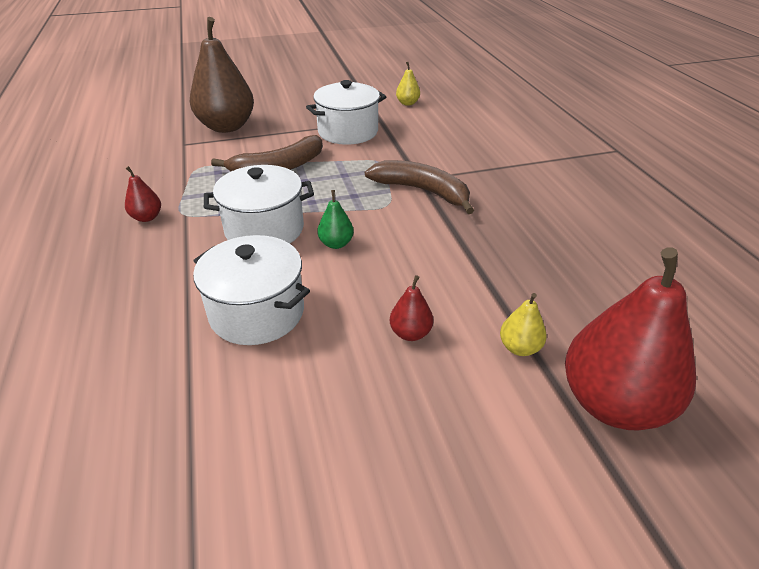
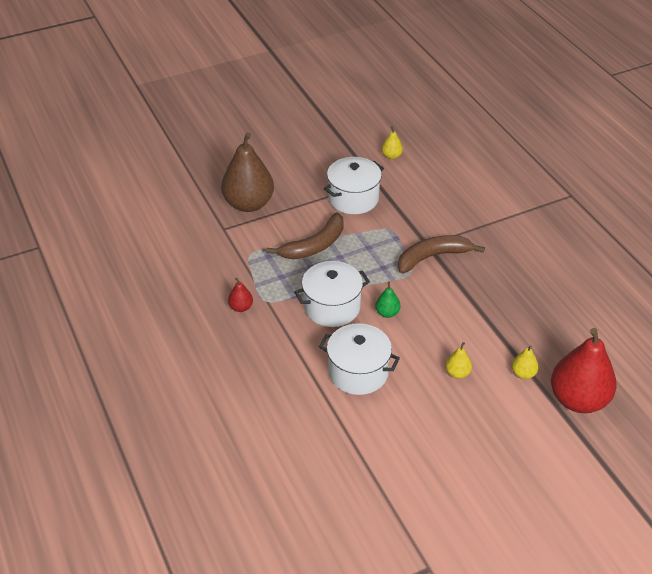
camera: 10 degrees left, 5 degrees up
brown banana [365,160,474,214] -> brown banana turned 45 degrees counterclockwise [398,235,485,274]
red pear [390,275,434,341] -> yellow pear [445,342,472,379]

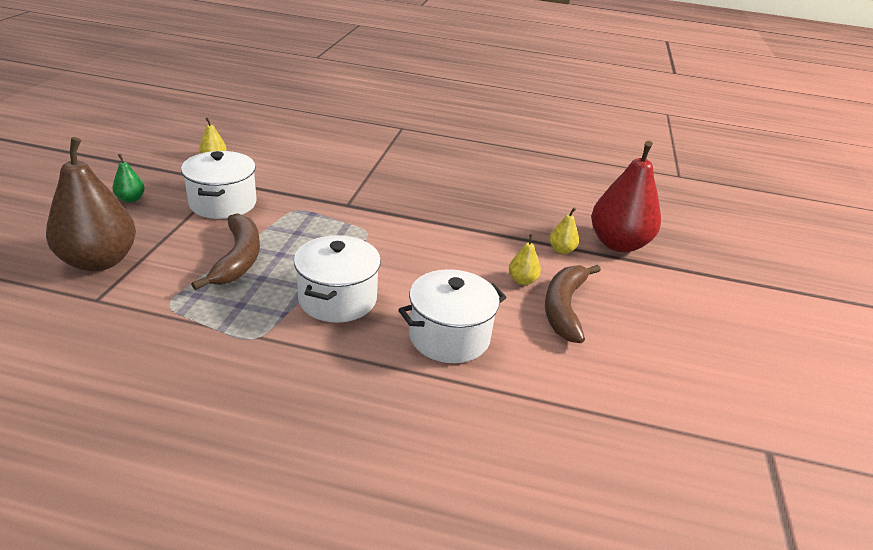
camera: 55 degrees left, 10 degrees down
red pear [228,278,253,312] -> none
green pear [375,282,401,318] -> green pear moved to [112,154,145,202]
brown banana [398,235,485,274] -> brown banana moved to [545,265,601,343]

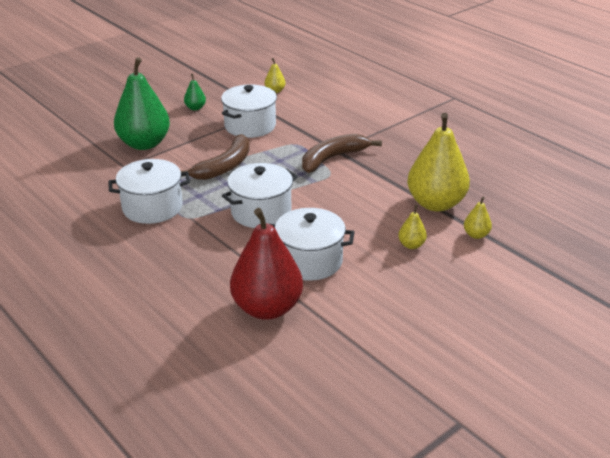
camera: 40 degrees right, 0 degrees up
brown pear [46,137,136,271] -> green pear [114,57,170,150]
brown banana [545,265,601,343] -> brown banana moved to [302,134,382,173]
red pear [591,141,661,252] -> red pear moved to [230,208,303,320]
none -> white pot [108,159,190,224]
none -> yellow pear [407,113,470,212]

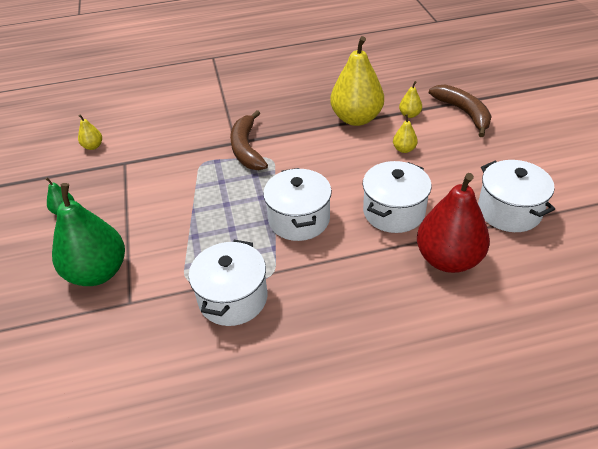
camera: 60 degrees left, 10 degrees up
brown banana [181,134,250,180] -> brown banana moved to [429,85,492,137]
white pot [221,84,277,138] -> white pot moved to [478,160,555,232]

